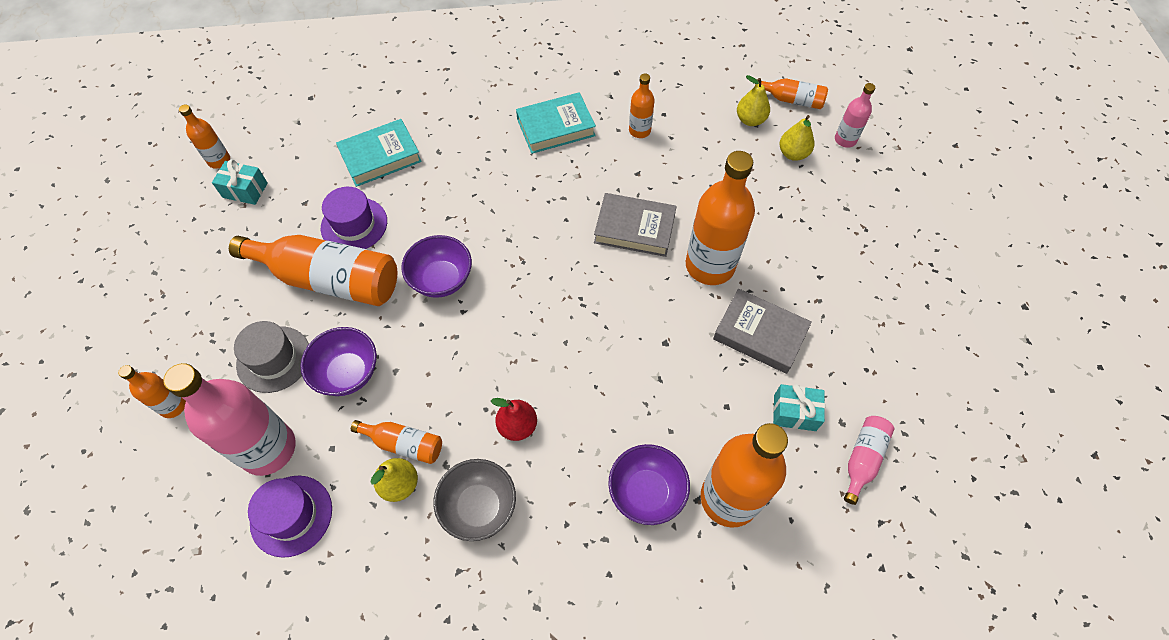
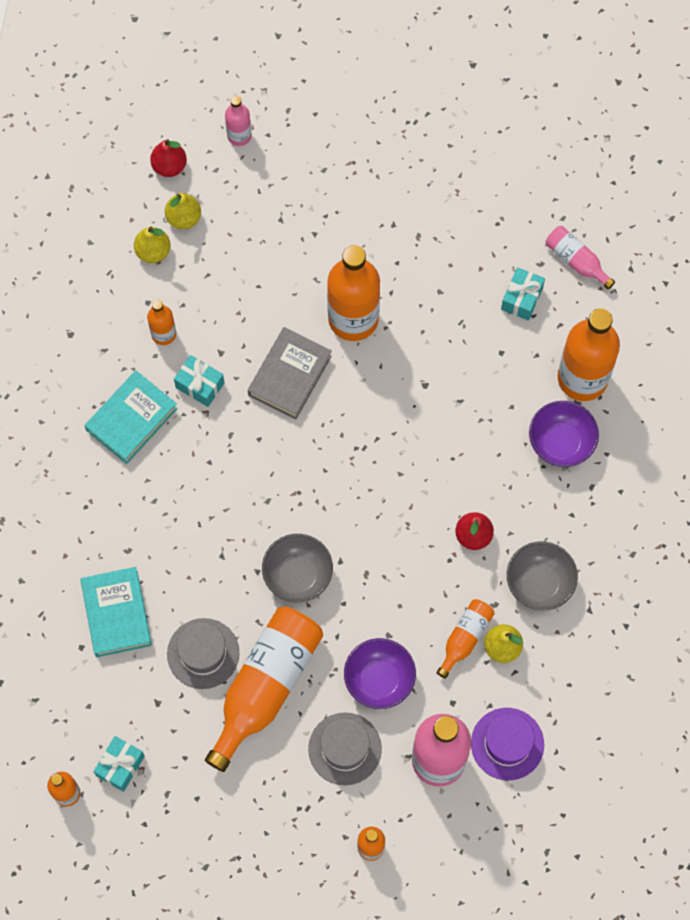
camera: 75 degrees left, 10 degrees up
purple hat [321,187,387,249] -> grey hat [167,618,239,689]
purple bowl [401,235,472,298] -> grey bowl [262,534,333,602]
turquoise book [516,92,596,154] -> turquoise book turned 45 degrees clockwise [85,371,178,464]
grey book [713,289,812,374] -> none
orange bottle [755,78,828,109] -> red pear [150,139,187,177]
yellow pear [780,115,814,161] -> yellow pear moved to [134,227,171,263]
none -> turquoise gift [174,355,224,407]

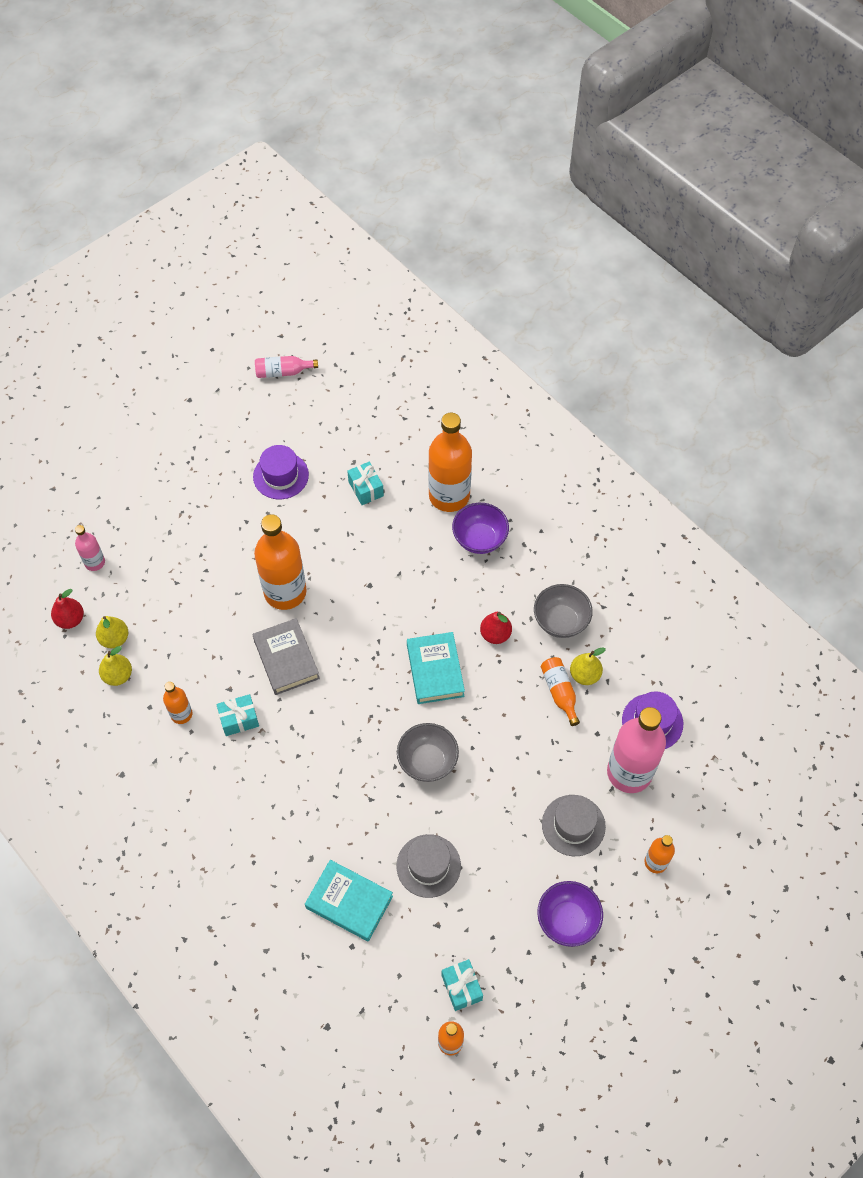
camera: 50 degrees left, 10 degrees down
turquoise book [85,371,178,464] -> turquoise book moved to [407,632,465,704]
orange bottle [205,607,323,772] -> none
purple bowl [344,638,416,709] -> purple bowl moved to [537,881,603,947]
pink bottle [546,226,615,289] -> pink bottle moved to [255,356,318,378]
none -> purple hat [253,445,309,499]

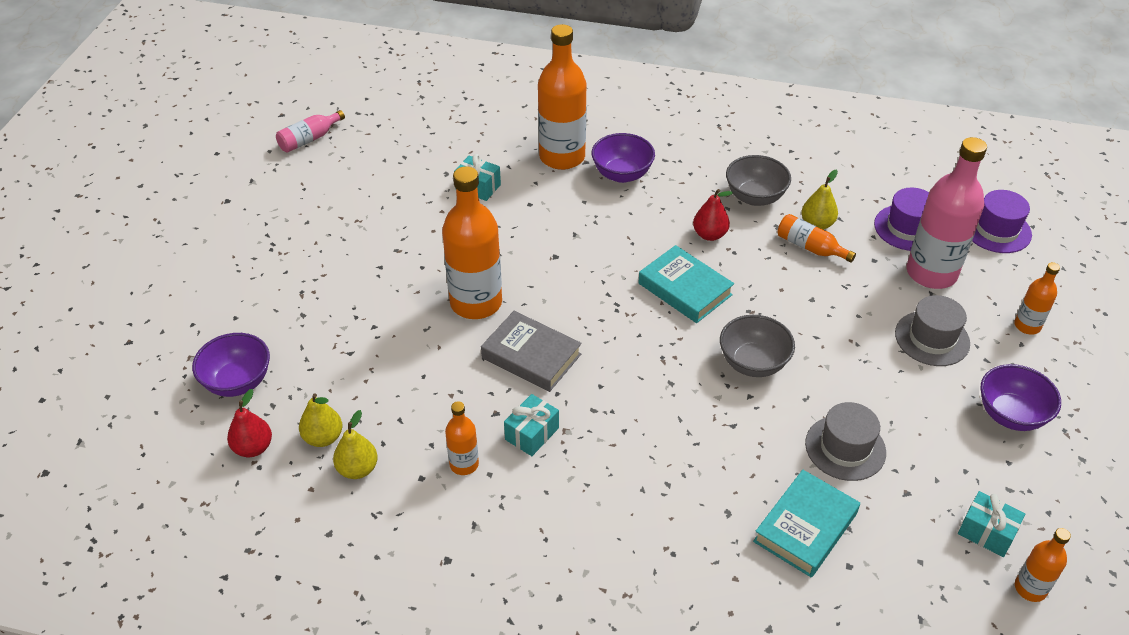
camera: 35 degrees left, 15 degrees down
pink bottle [75,525,105,571] -> purple bowl [192,333,270,397]
purple hat [253,445,309,499] -> purple hat moved to [972,190,1032,253]
turquoise book [305,860,393,941] -> turquoise book turned 45 degrees counterclockwise [753,470,860,578]

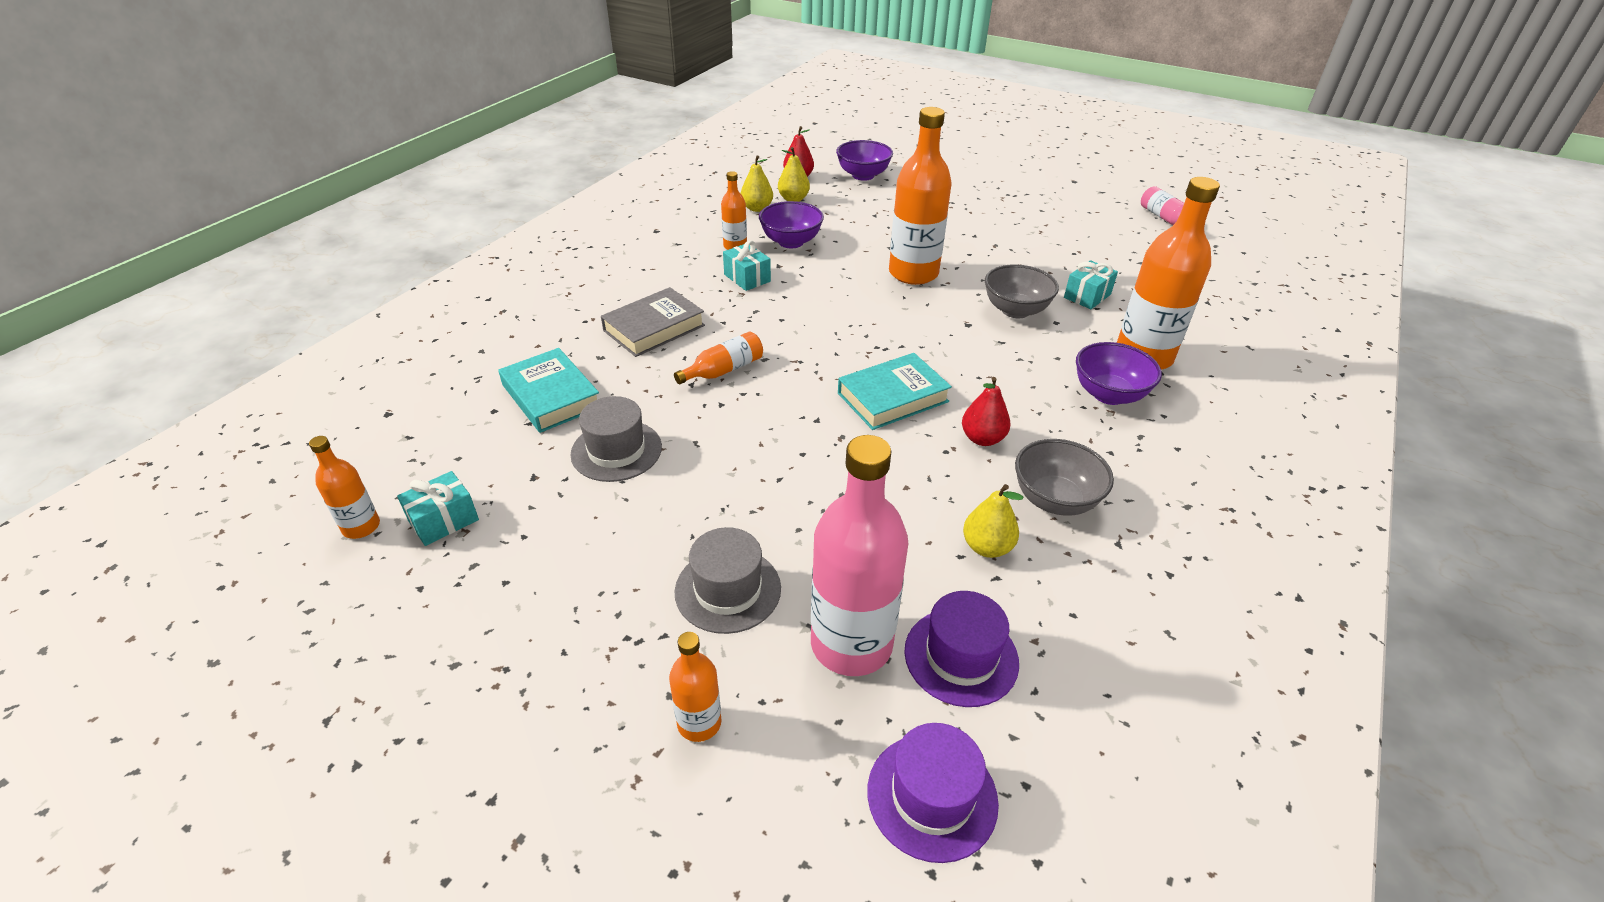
camera: 105 degrees right, 5 degrees down
grey book [481,311,582,392] -> grey book moved to [601,287,705,357]
grey bowl [720,315,795,377] -> grey bowl moved to [985,264,1059,318]
orange bottle [777,214,856,263] -> orange bottle moved to [674,331,763,384]
purple bowl [980,364,1061,431] -> purple bowl moved to [759,201,824,248]

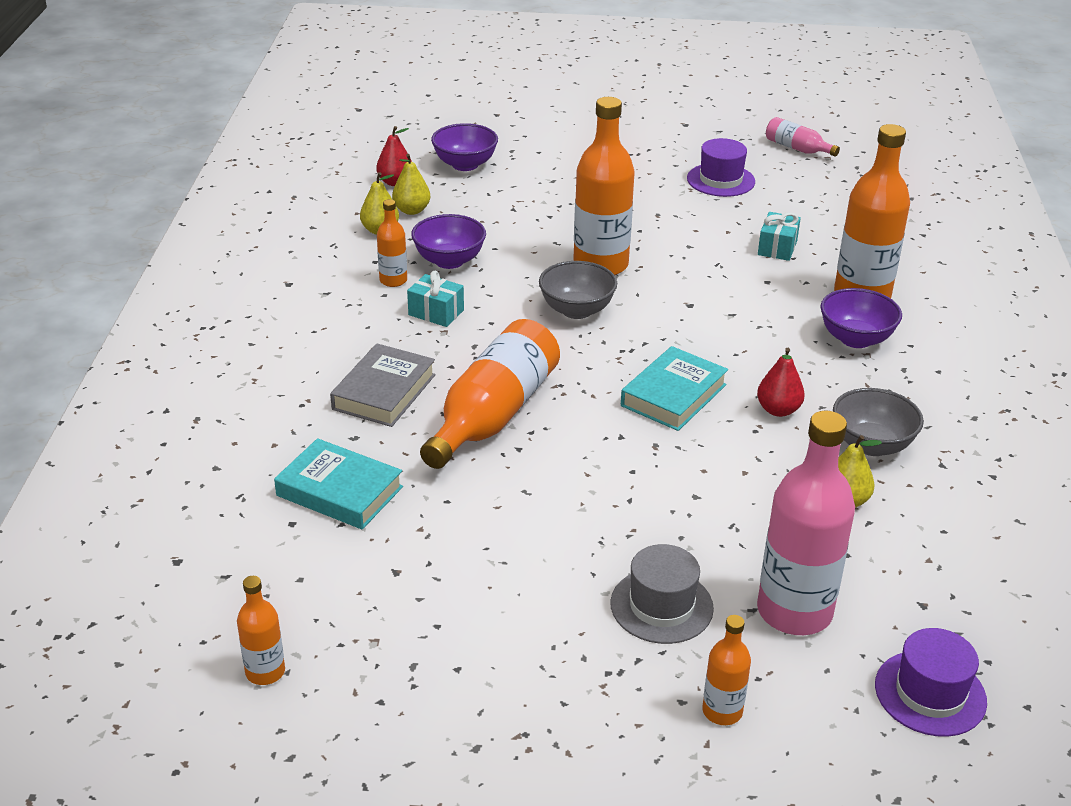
camera: 25 degrees left, 5 degrees down
turquoise gift [397,471,479,546] -> none
grey hat [570,396,662,482] -> none
orange bottle [674,331,763,384] -> orange bottle [420,319,560,469], size x2.02
purple hat [904,591,1019,707] -> purple hat moved to [687,138,755,197]
grey bowl [985,264,1059,318] -> grey bowl moved to [539,261,617,319]

